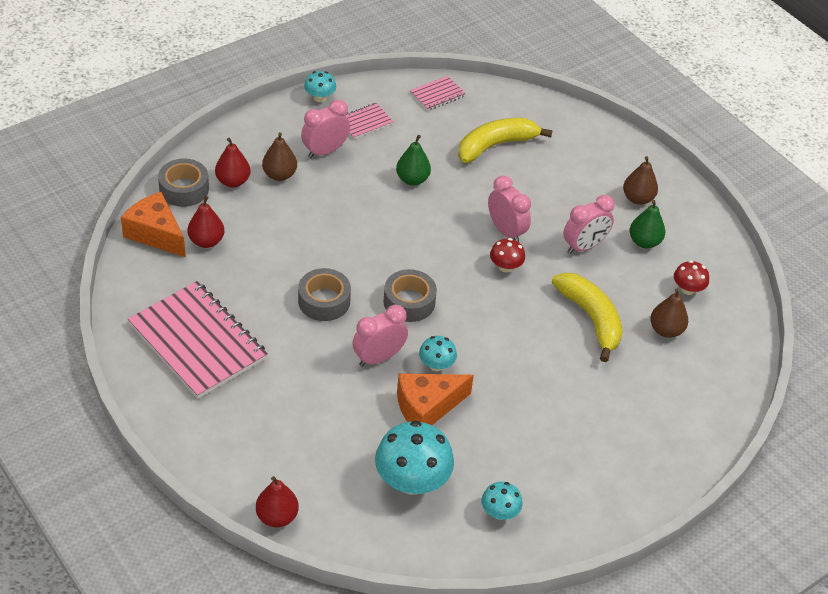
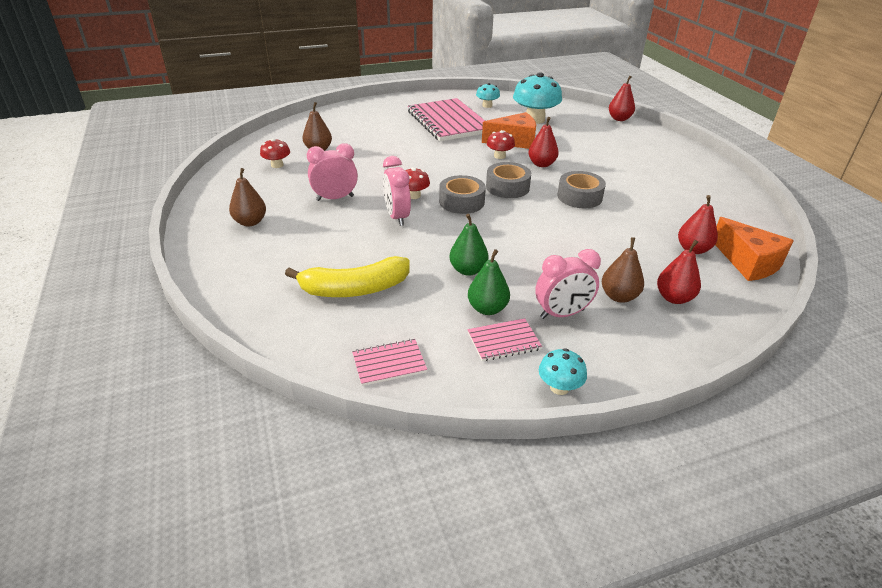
camera: 160 degrees left, 10 degrees down
pink notebook [128,281,268,399] -> pink notebook moved to [408,98,485,141]
grey tape [158,159,209,207] -> grey tape moved to [439,175,486,214]
pink clock [352,305,408,367] -> red pear [528,117,559,167]
turquoise mushroom [419,336,457,371] -> red mushroom [487,130,515,159]
yellow banana [552,272,623,362] -> none
green pear [629,200,665,248] -> green pear moved to [468,249,510,315]

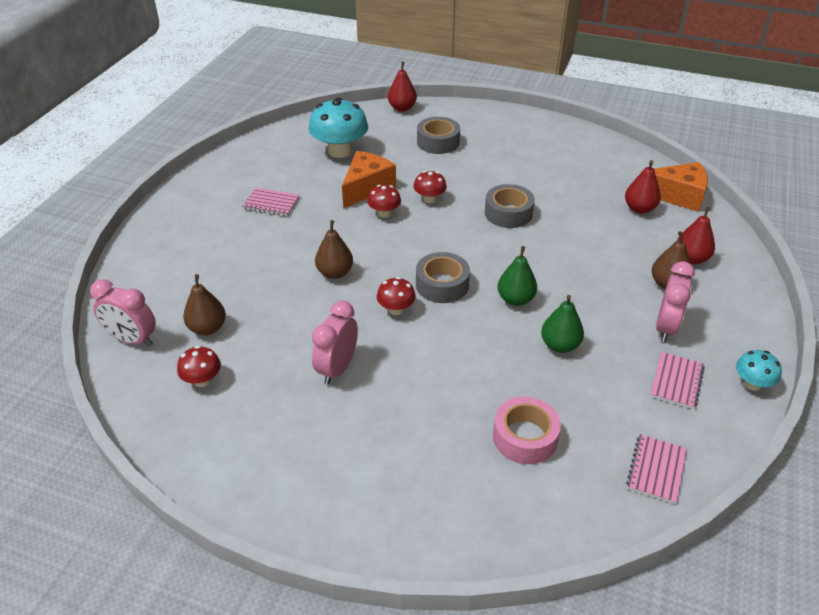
camera: 50 degrees left, 5 degrees up
brown pear [229,168,266,227] -> brown pear moved to [315,220,353,279]
yellow banana [285,256,410,297] -> pink tape [493,397,561,464]
pink clock [383,156,411,226] -> pink clock moved to [90,279,156,347]
pink notebook [408,98,485,141] -> pink notebook [242,188,300,216], size x0.45
green pear [468,249,510,315] -> green pear moved to [497,246,537,306]
turquoise mushroom [476,83,500,108] -> none
grey tape [486,162,531,198] -> grey tape moved to [417,117,460,154]
red pear [528,117,559,167] -> red mushroom [413,171,447,203]

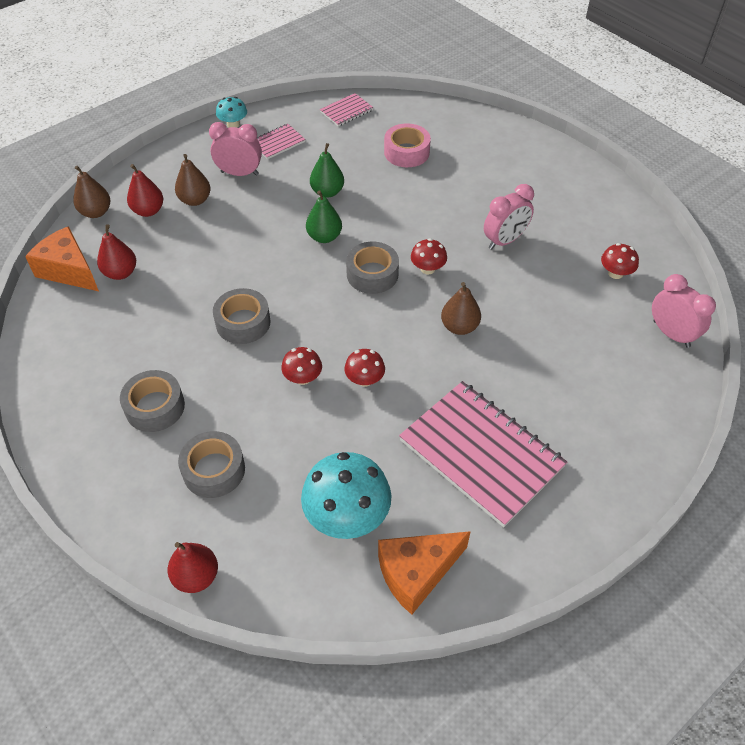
camera: 150 degrees left, 10 degrees up
brown pear [183,274,226,335] -> brown pear moved to [73,166,110,218]
pink notebook [242,188,300,216] -> pink notebook [399,381,567,527], size x2.21
orange cheese [342,151,396,208] -> orange cheese moved to [378,531,471,615]
pink clock [656,261,695,342] -> pink clock turned 45 degrees clockwise [209,122,262,176]
none -> grey tape [120,370,185,432]

